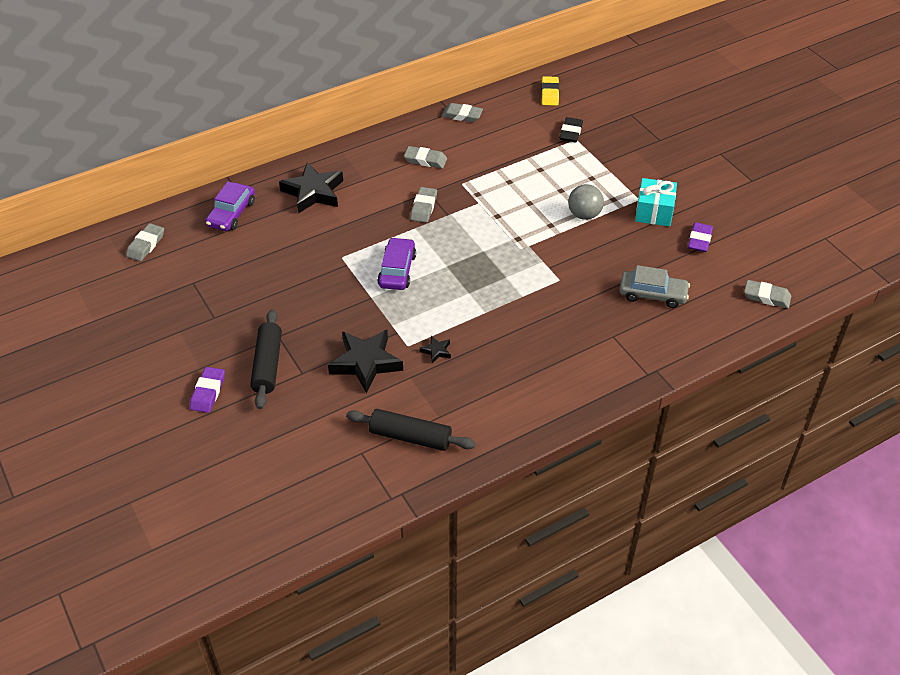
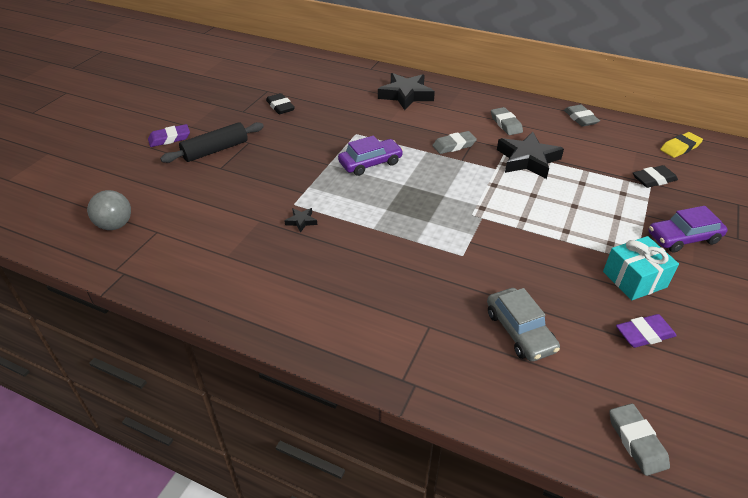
camera: 55 degrees right, 5 degrees down
grey eraser [126,223,164,261] -> none
purple car [205,181,255,231] -> purple car moved to [648,206,728,252]
black star [328,330,403,393] -> black star moved to [497,132,564,179]
black rolling pin [346,409,476,451] -> none
grey ball [568,184,604,220] -> grey ball moved to [87,190,131,230]
none -> black eraser [266,93,295,114]

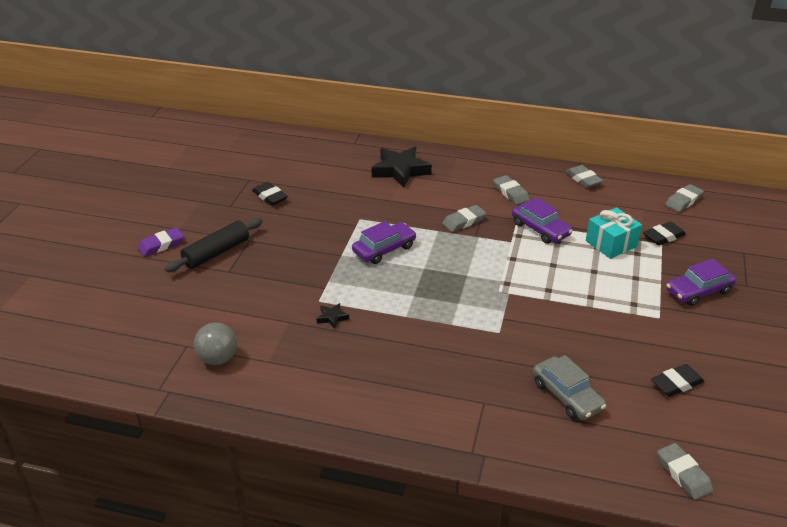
camera: 10 degrees left, 5 degrees down
grey ball [87,190,131,230] -> grey ball moved to [194,323,237,365]
black star [497,132,564,179] -> purple car [512,197,573,244]
turquoise gift [603,236,679,300] -> turquoise gift moved to [586,207,642,259]
purple eraser [616,314,677,348] -> black eraser [651,364,704,397]
yellow eraser [660,132,703,158] -> grey eraser [665,184,704,212]

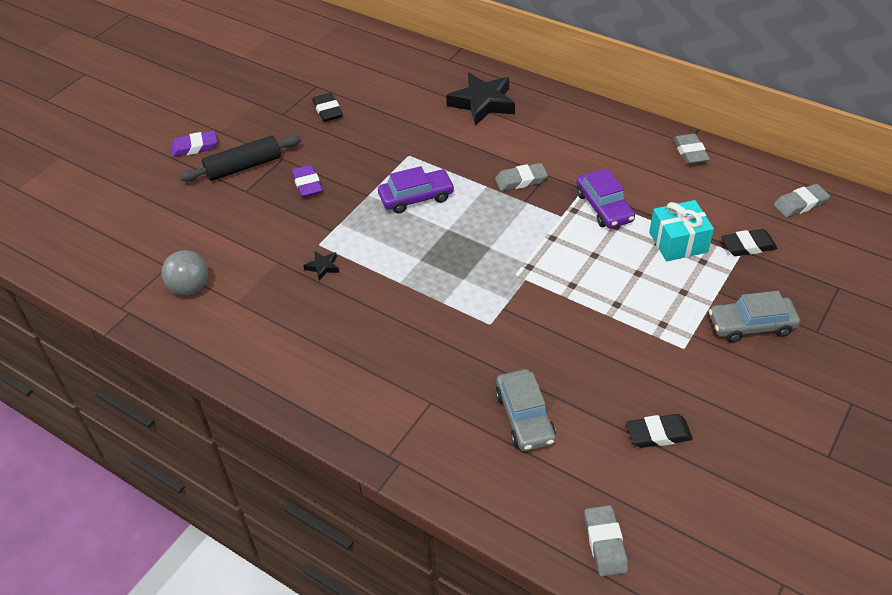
camera: 20 degrees right, 10 degrees up
grey eraser [493,175,530,205] -> none
purple car [666,259,736,306] -> grey car [709,291,800,342]
none -> purple eraser [292,165,323,197]

